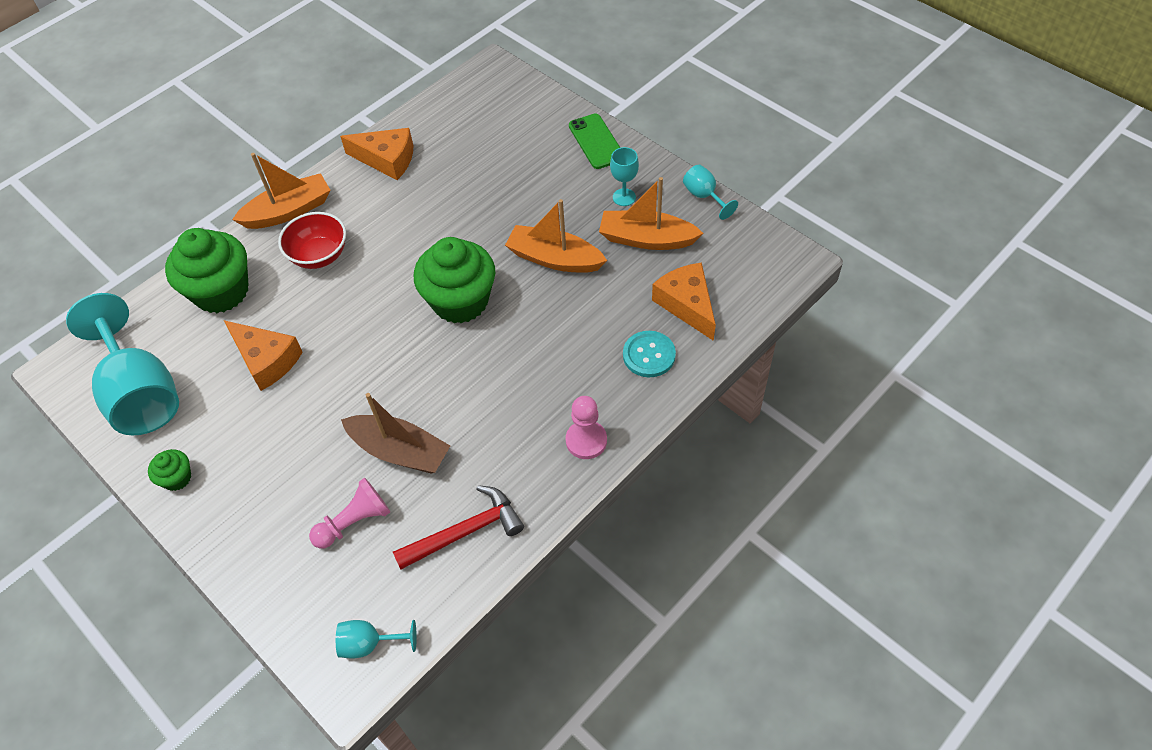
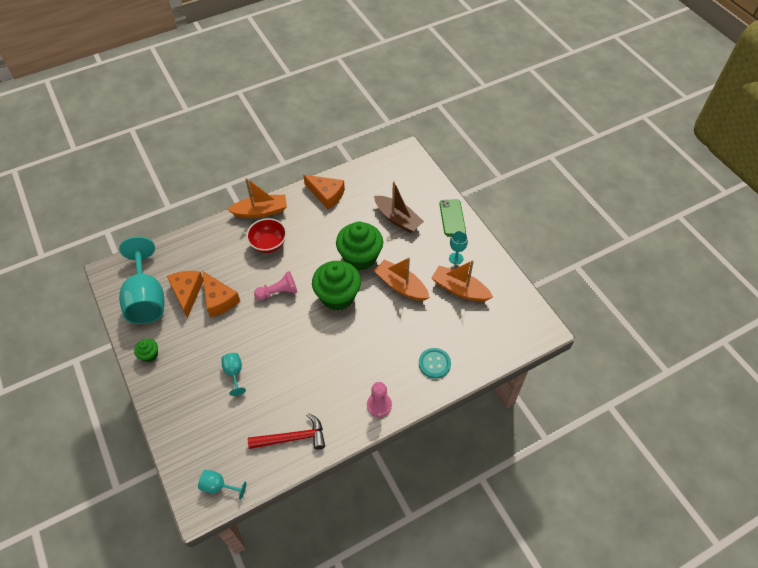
camera: 15 degrees right, 0 degrees up
green cupcake [165,228,249,313] -> green cupcake moved to [336,222,383,271]
pink pawn [309,477,390,549] -> pink pawn moved to [254,271,297,300]
brown boat [341,393,450,474] -> brown boat moved to [374,181,424,233]
orange cheese [652,263,716,341] -> orange cheese moved to [167,271,203,318]
turquoise goblet [683,165,738,220] -> turquoise goblet moved to [222,353,246,396]

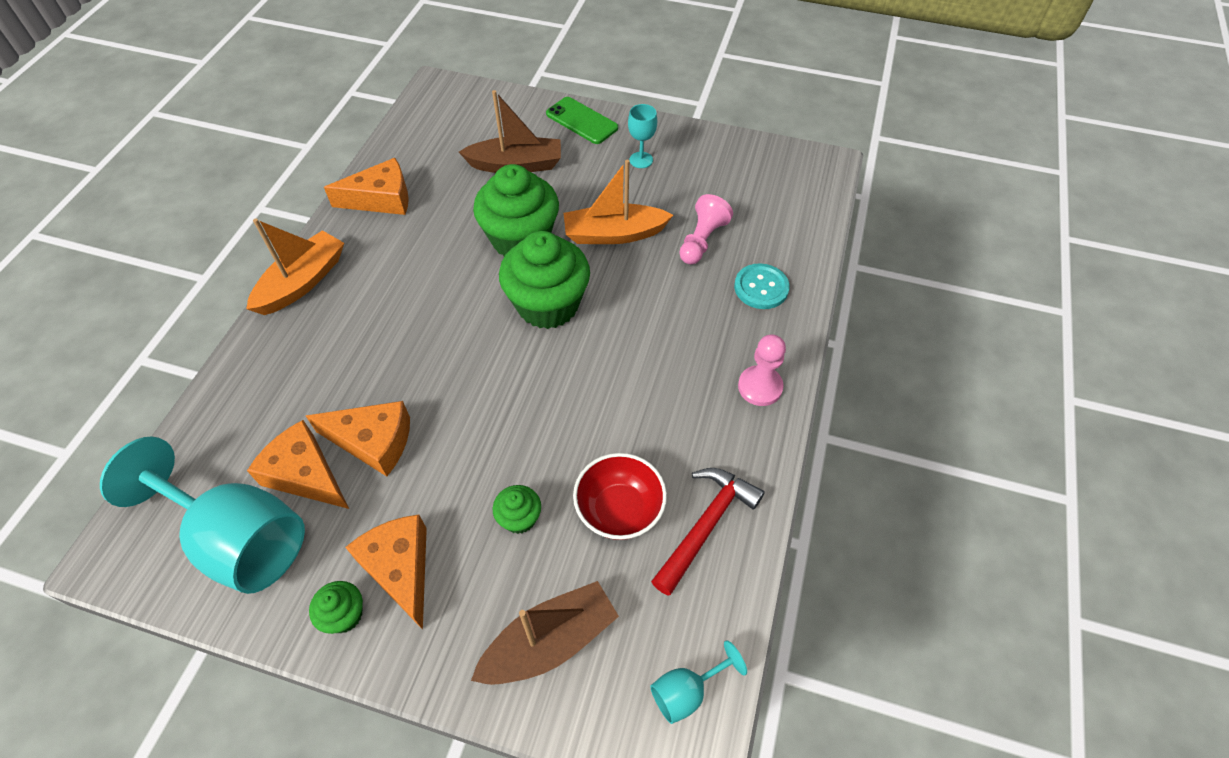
camera: 45 degrees left, 0 degrees up
turquoise goblet [222,353,246,396] -> green cupcake [493,485,541,534]
red bowl [246,218,287,253] -> red bowl moved to [573,453,667,540]
pink pawn [254,271,297,300] -> pink pawn moved to [679,194,733,265]
orange boat [432,260,493,302] -> none
none -> orange cheese [345,515,427,630]
none -> brown boat [471,581,619,685]

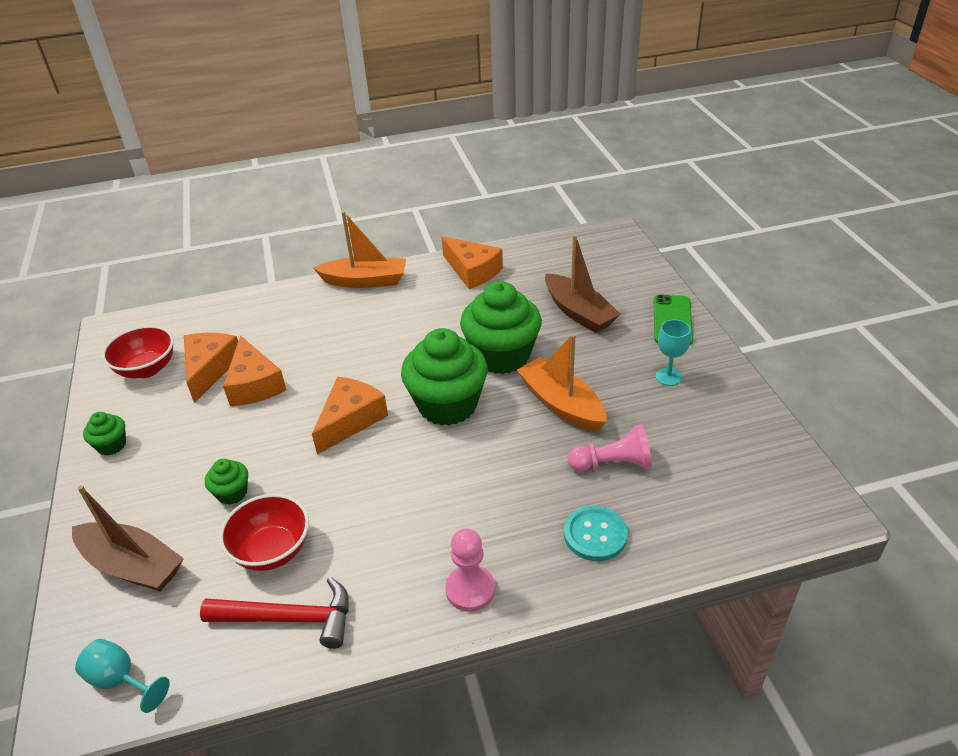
camera: 60 degrees right, 15 degrees down
turquoise goblet [100,436,305,594] -> red bowl [102,325,174,378]
orange cheese [345,515,427,630] -> orange cheese moved to [312,377,388,455]

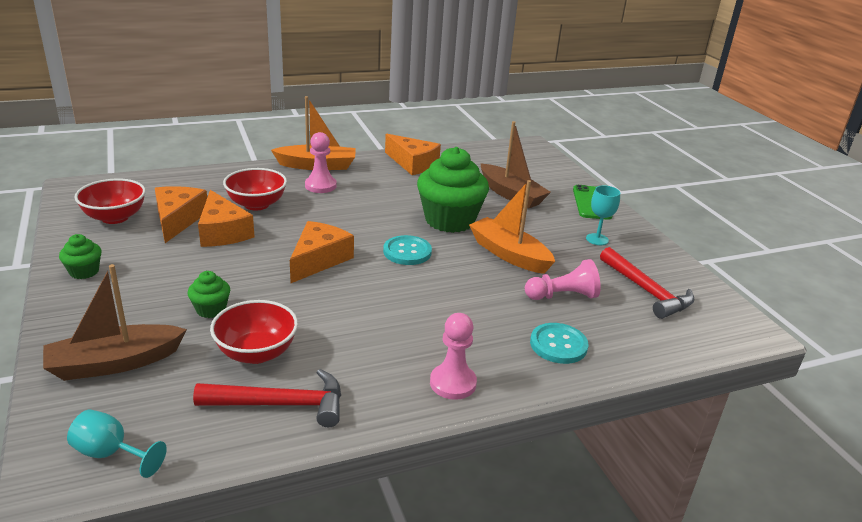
camera: 10 degrees left, 10 degrees down
brown boat [72,485,184,591] -> brown boat turned 135 degrees clockwise [43,264,187,381]
green cupcake [401,328,488,426] -> turquoise button [383,235,432,265]
none -> red bowl [223,168,287,211]
none -> pink pawn [305,132,337,193]
none -> red hammer [600,247,694,319]

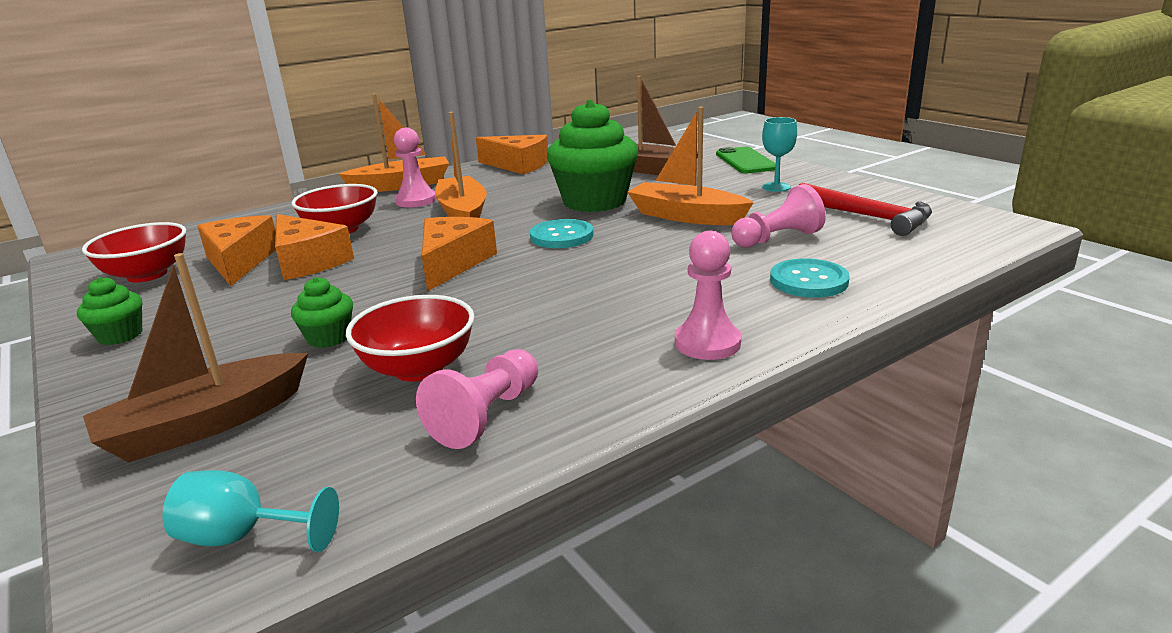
camera: 10 degrees left, 5 degrees down
red hammer [193,369,341,427] -> pink pawn [416,349,538,449]
none -> orange boat [435,112,487,218]

